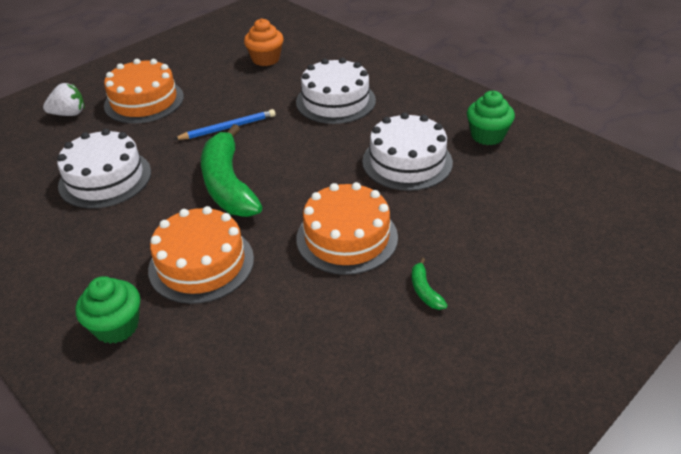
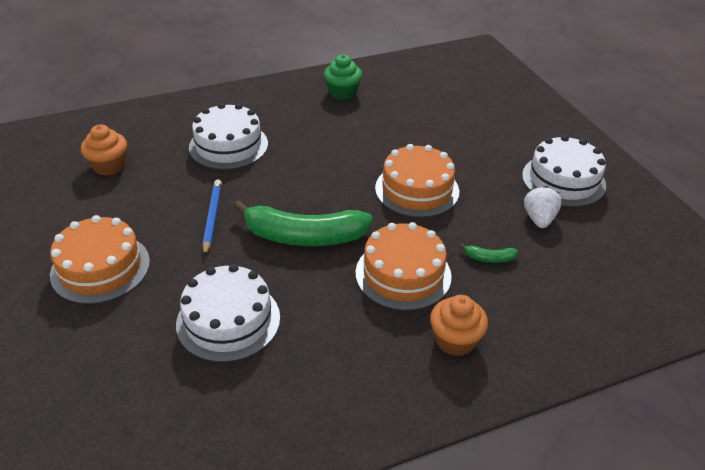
camera: 70 degrees left, 0 degrees up
white strawberry [43,83,85,116] -> white strawberry moved to [524,186,562,228]
green cupcake [75,276,140,344] -> orange cupcake [430,295,488,356]
white cake [362,112,453,191] -> white cake moved to [522,135,606,207]
green banana [411,257,448,310] -> green banana moved to [459,243,518,263]

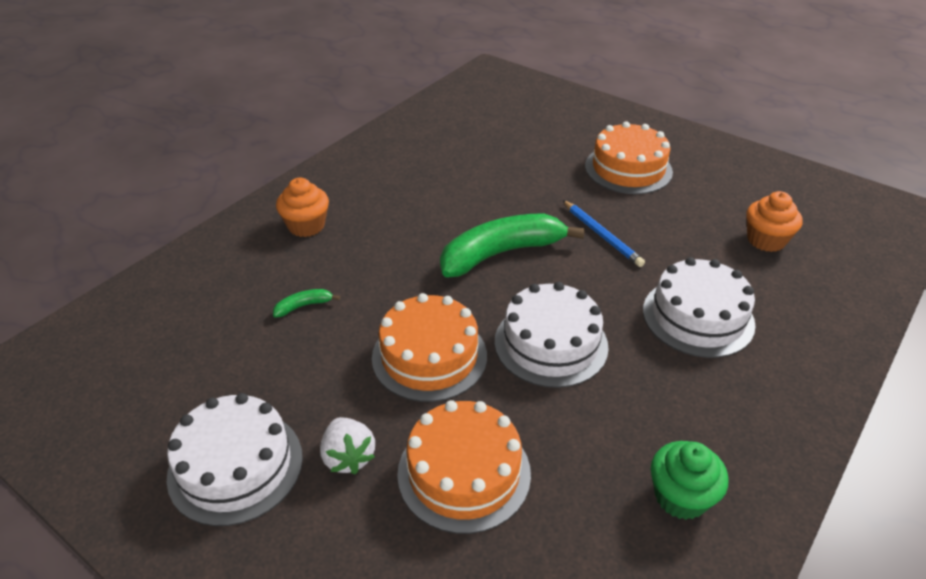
camera: 150 degrees right, 0 degrees up
white cake [176,264,280,362] -> white cake moved to [495,282,609,388]
orange cake [356,222,452,311] -> orange cake moved to [397,400,531,534]
white strawberry [524,186,562,228] -> white strawberry moved to [320,417,375,474]

